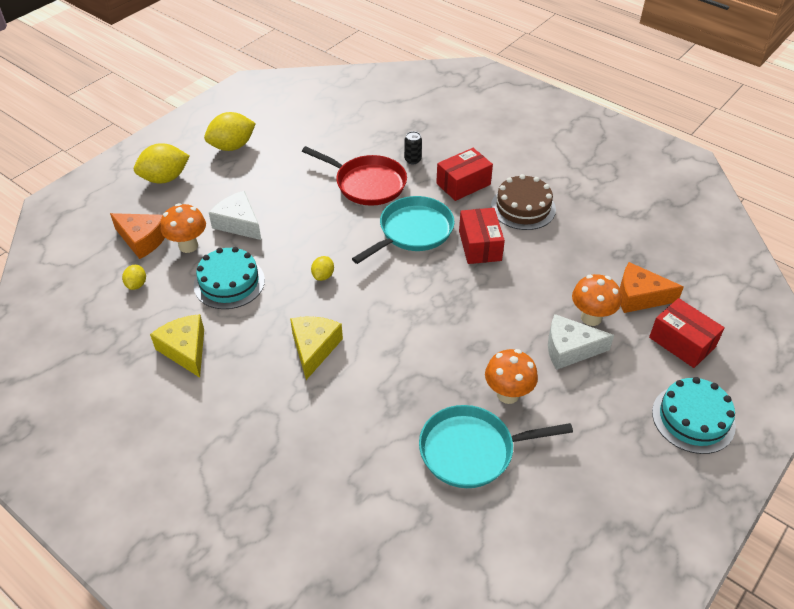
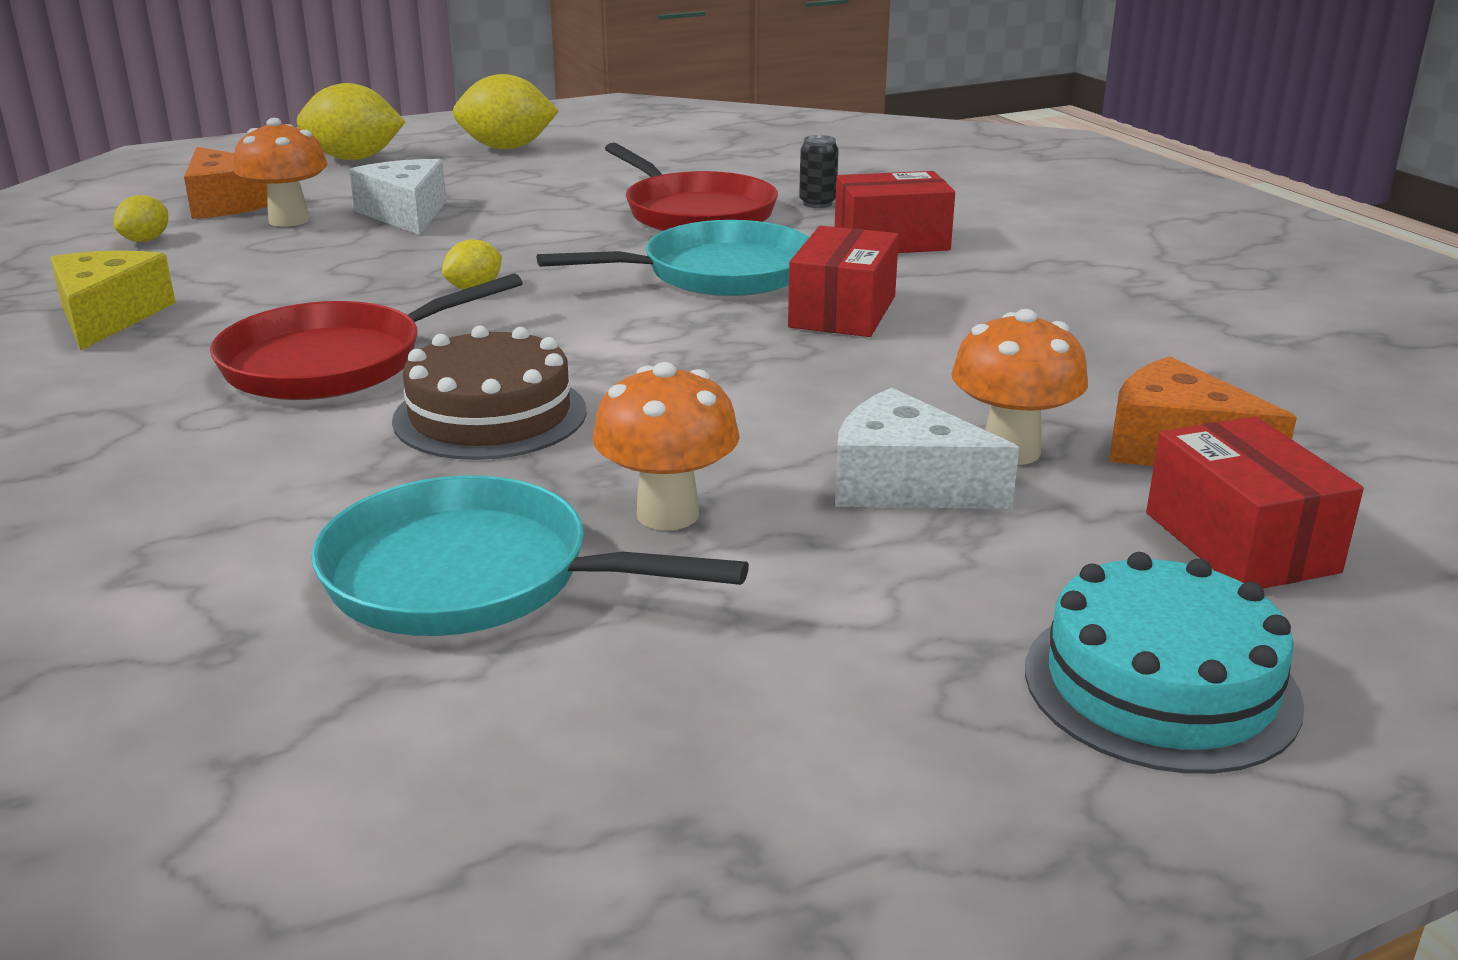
camera: 25 degrees right, 20 degrees down
turquoise cake [194,247,265,309] -> none
yellow cheese [290,316,343,380] -> red pan [210,273,523,400]
brown cake [491,174,556,230] -> brown cake moved to [392,325,587,460]

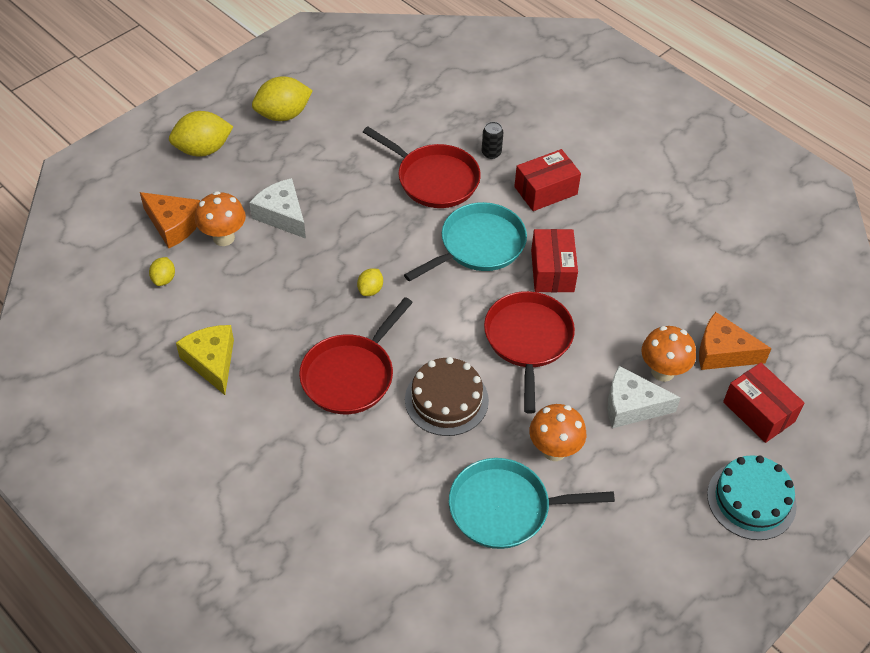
camera: 20 degrees left, 25 degrees up
none -> red pan [484,291,575,414]

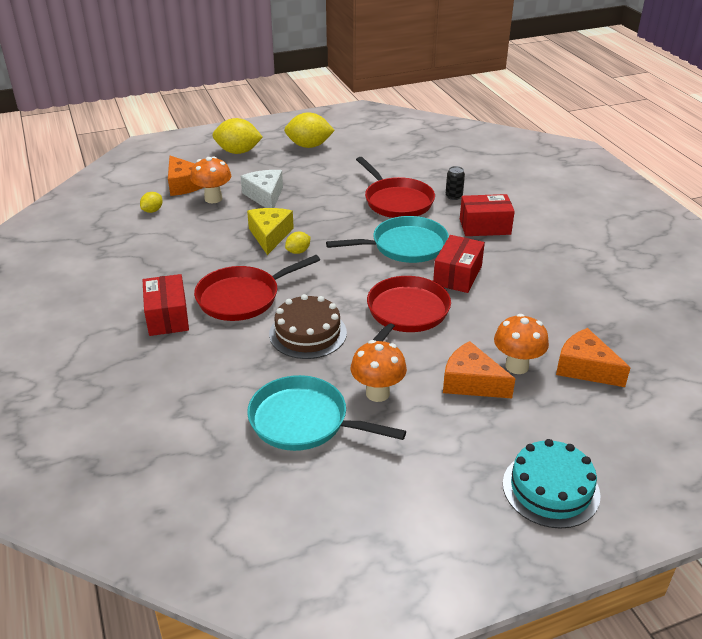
camera: 25 degrees right, 15 degrees down
yellow cheese [176,325,234,395] -> yellow cheese moved to [247,208,294,255]
white cheese [608,366,681,428] -> orange cheese [443,341,515,398]
red box [723,363,804,443] -> red box moved to [143,274,189,336]

